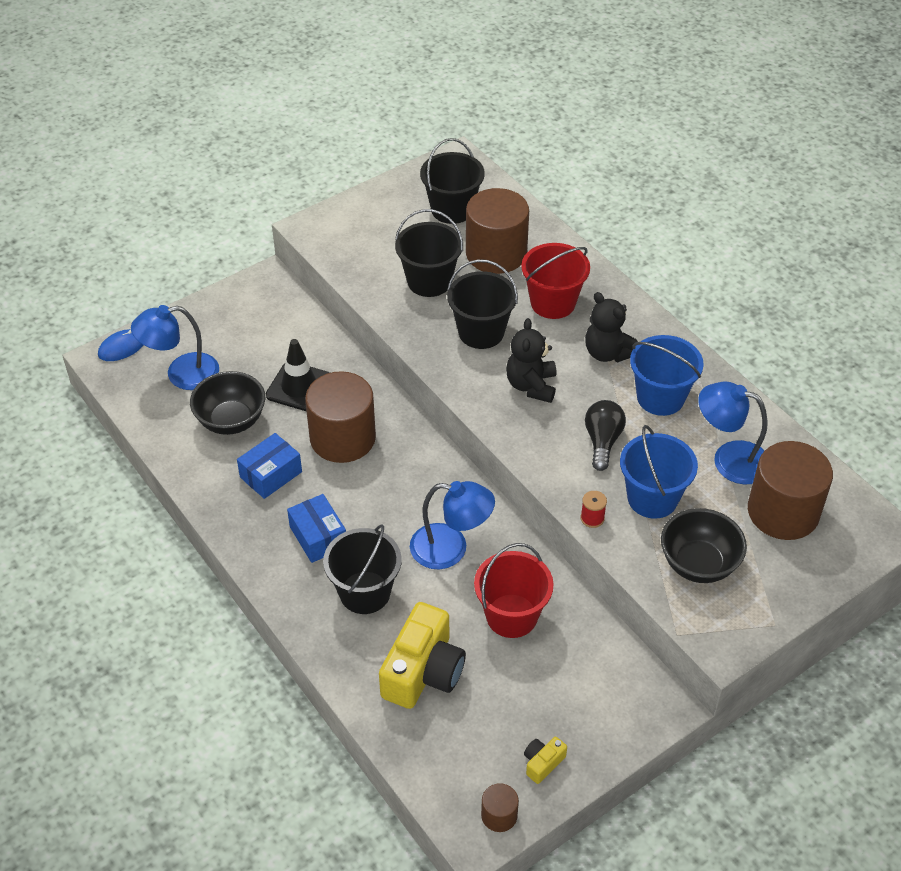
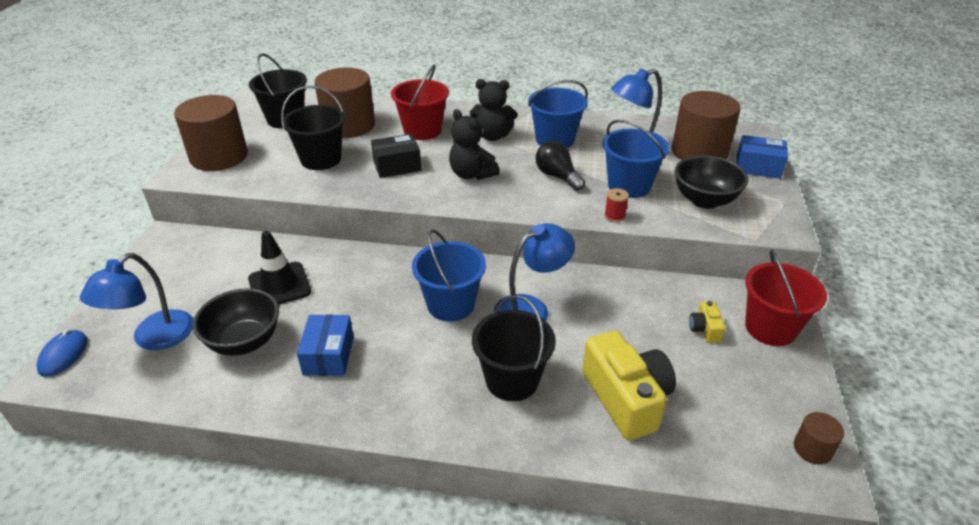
camera: 45 degrees left, 10 degrees down
blue box [287,494,346,563] -> blue box moved to [736,135,788,179]
brown cylinder [305,371,376,463] -> brown cylinder moved to [174,95,248,171]
black bucket [447,259,518,349] -> black box [371,134,421,178]
red bucket [474,543,554,638] -> red bucket moved to [745,250,827,346]
yellow camera [524,737,567,784] -> yellow camera moved to [689,301,726,343]
none -> blue bucket [412,229,486,322]

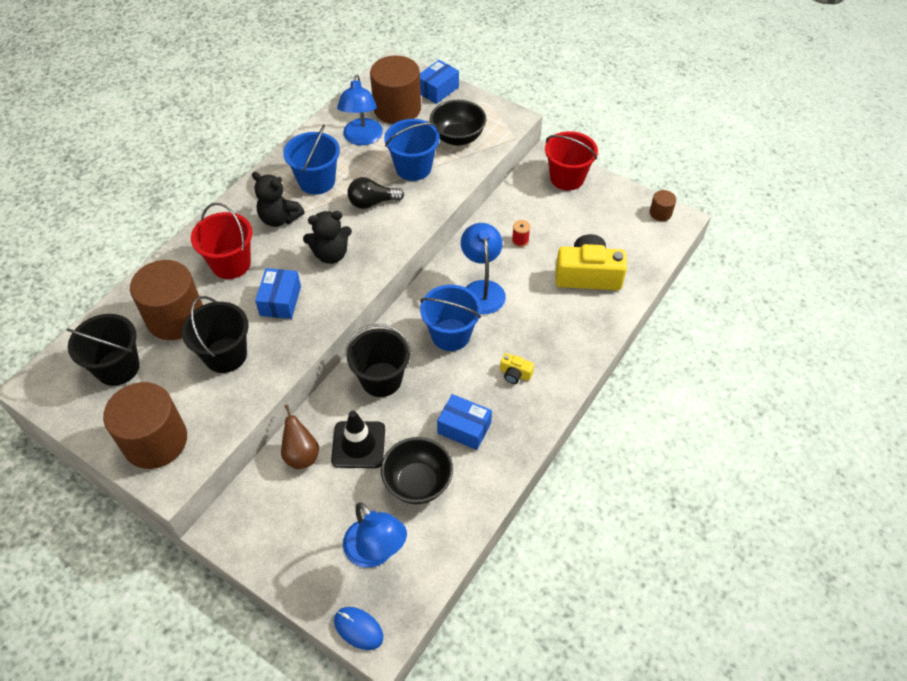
camera: 65 degrees left, 15 degrees up
black box [371,134,421,178] -> blue box [255,268,301,319]
black teddy bear [470,79,517,141] -> black teddy bear turned 90 degrees clockwise [252,172,305,227]
black bucket [472,295,556,401] -> black bucket moved to [346,324,411,397]
red spool [604,188,629,222] -> red spool moved to [512,220,530,247]
yellow camera [689,301,726,343] -> yellow camera moved to [500,353,534,384]
none -> brown pear [281,404,319,469]

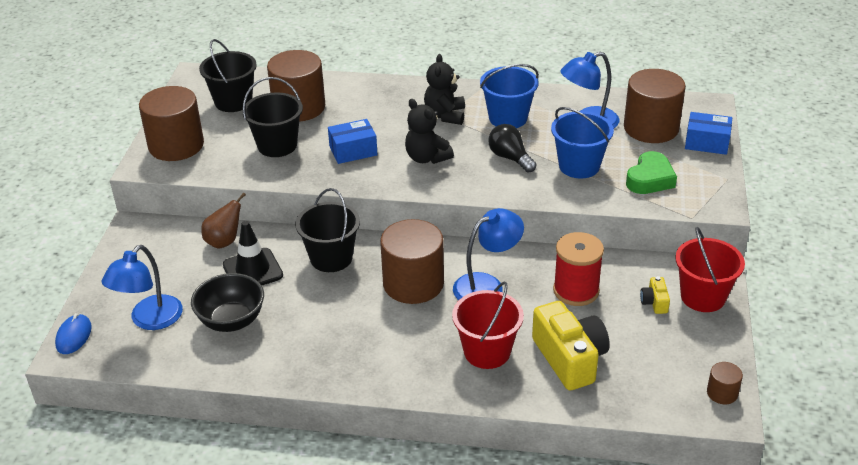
camera: 65 degrees right, 15 degrees down
red bucket [191,203,252,279] -> red bucket moved to [452,281,524,369]
blue bucket [420,285,481,351] -> brown cylinder [380,219,444,304]
black bowl [430,100,487,146] -> green heart [626,151,677,194]
blue box [437,394,492,450] -> none
yellow camera [500,353,534,384] -> yellow camera moved to [640,276,670,314]
red spool [512,220,530,247] -> red spool [553,232,604,306], size x2.22

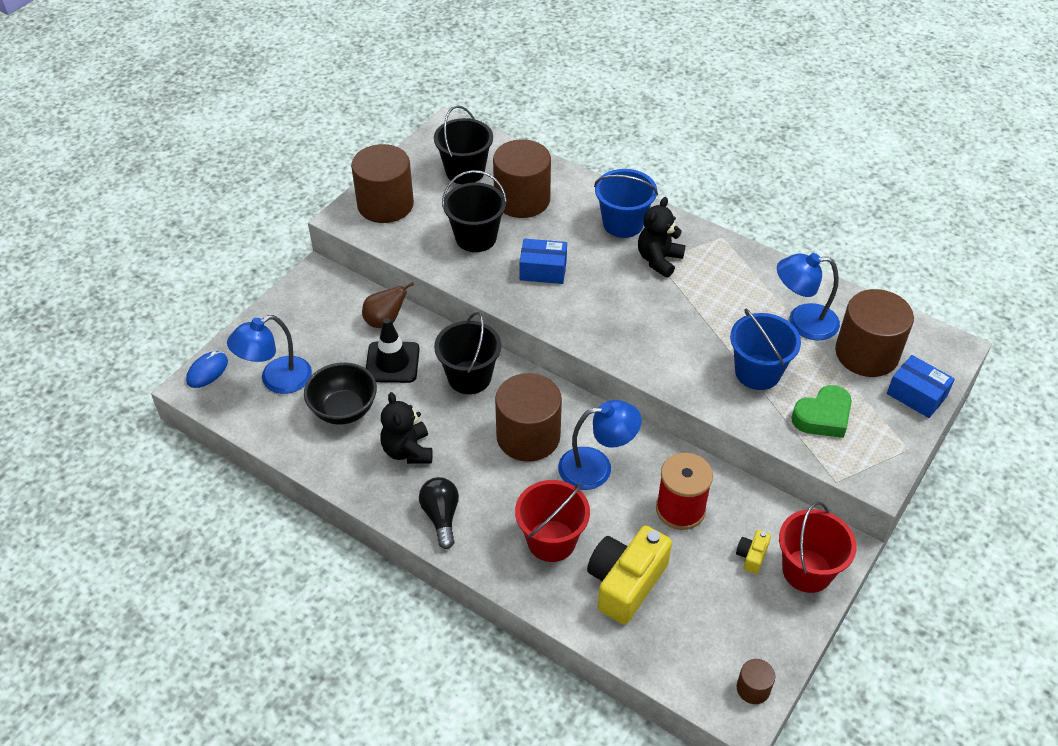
camera: 25 degrees right, 10 degrees up
black teddy bear [405,99,454,164] -> black teddy bear moved to [380,392,433,464]
blue bucket [480,64,539,128] -> blue bucket moved to [594,169,658,238]
black light bulb [488,124,537,173] -> black light bulb moved to [419,477,459,549]
yellow camera [532,301,610,390] -> yellow camera turned 150 degrees counterclockwise [587,526,672,625]

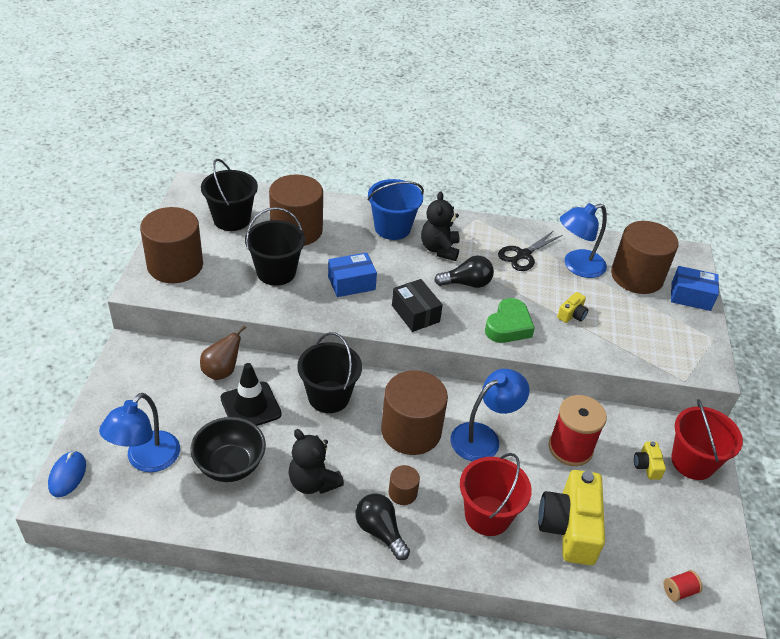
camera: 30 degrees left, 5 degrees down
blue bucket [730,309,801,390] -> yellow camera [557,292,589,323]
brown cylinder [737,659,775,704] -> brown cylinder moved to [389,465,420,505]
green heart [791,385,852,438] -> green heart moved to [485,298,535,343]
none -> black box [392,279,443,332]
none -> black light bulb [434,255,494,288]
none -> black scissors [498,230,562,271]
none -> red spool [664,570,703,602]

